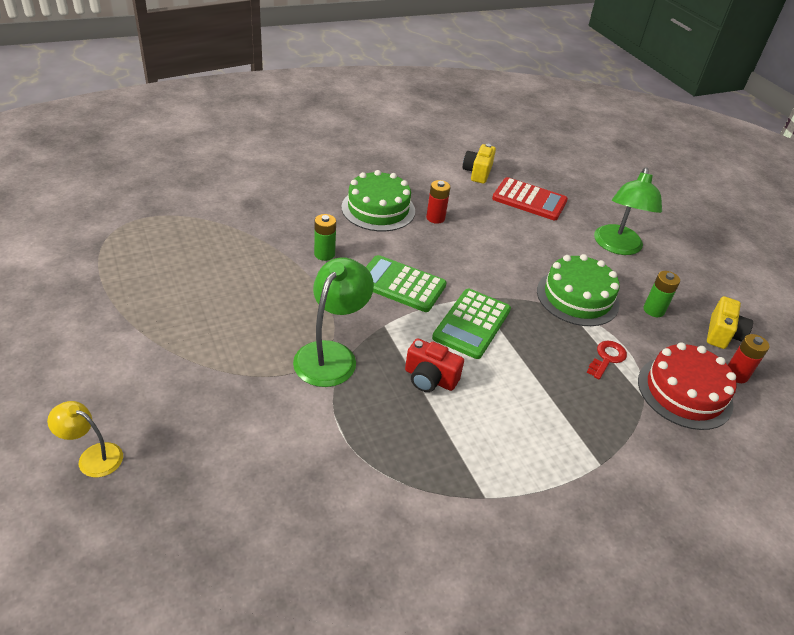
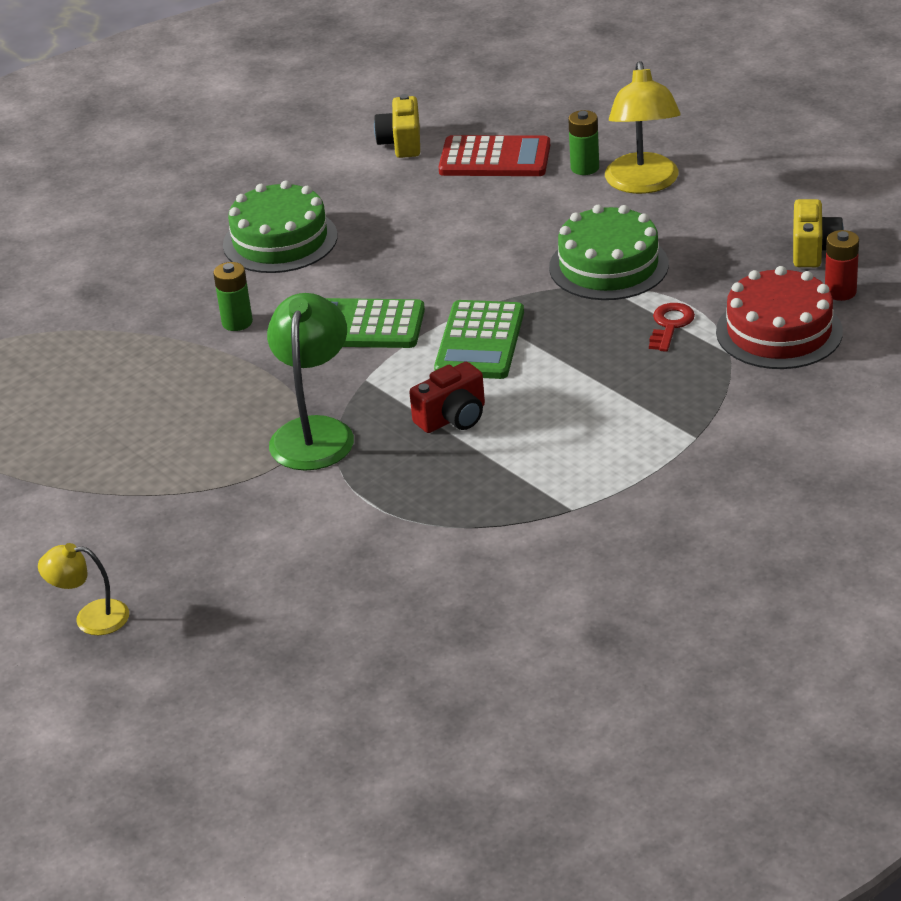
camera: 10 degrees left, 5 degrees down
red camera [405,338,464,392] -> red camera turned 45 degrees counterclockwise [409,362,485,433]
red battery [426,180,451,224] -> none
green lamp [594,167,662,255] -> yellow lamp [605,61,680,194]
green battery [644,271,680,317] -> green battery moved to [568,110,599,175]

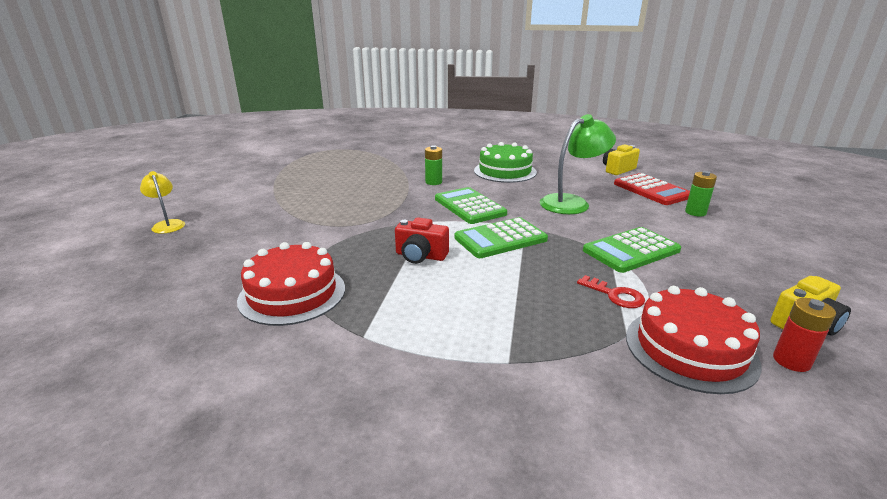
camera: 50 degrees right, 10 degrees down
green lamp [267,293,354,471] -> green lamp moved to [540,114,616,214]
green cake [549,205,669,300] -> green calculator [583,227,681,273]
yellow lamp [605,61,680,194] -> none
red key [649,303,695,352] -> red key turned 60 degrees clockwise [577,275,645,308]
none -> red cake [237,242,345,326]

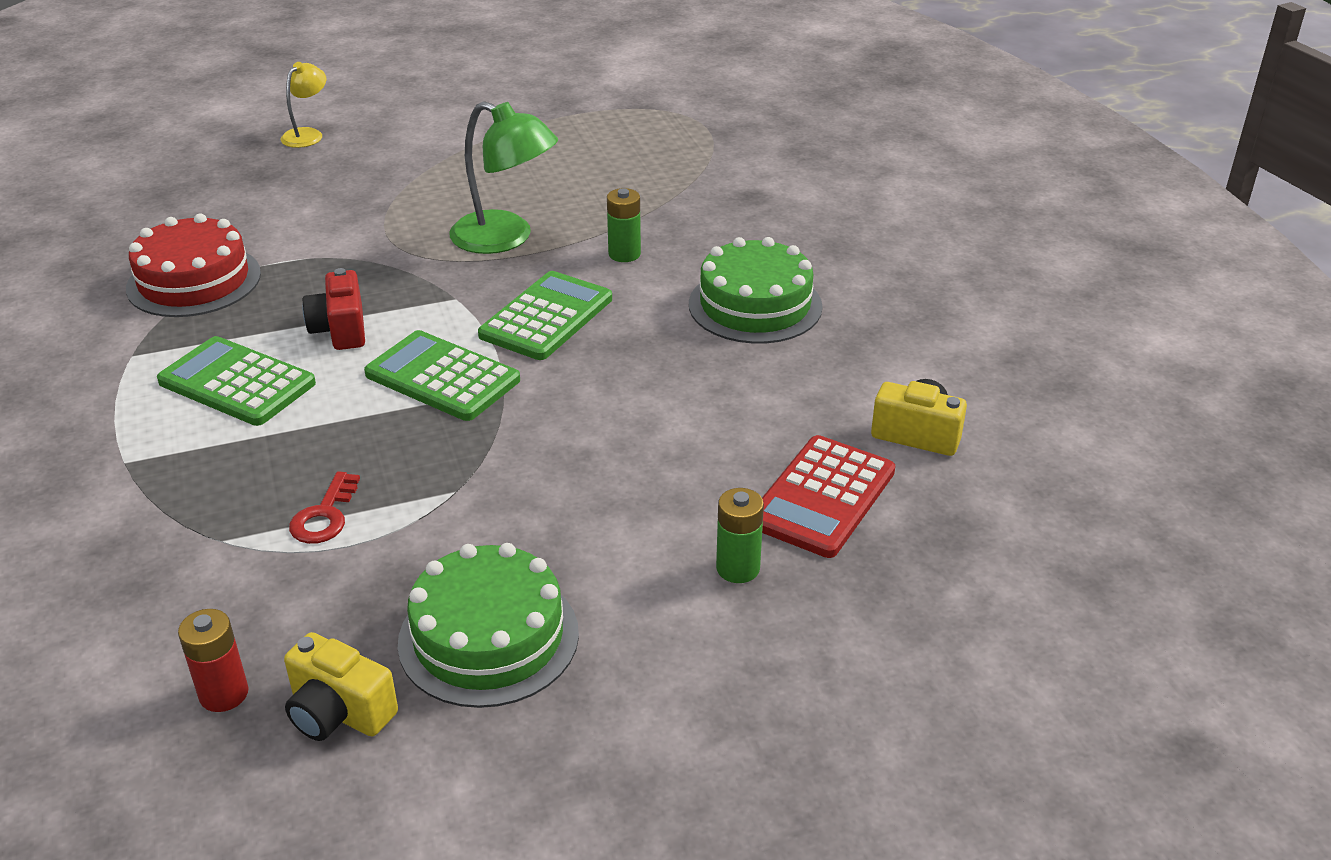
camera: 60 degrees right, 10 degrees up
green lamp [540,114,616,214] -> green lamp moved to [449,101,558,254]
green calculator [583,227,681,273] -> green calculator moved to [157,336,316,426]
red cake [626,286,762,394] -> none
none -> green cake [398,543,579,708]

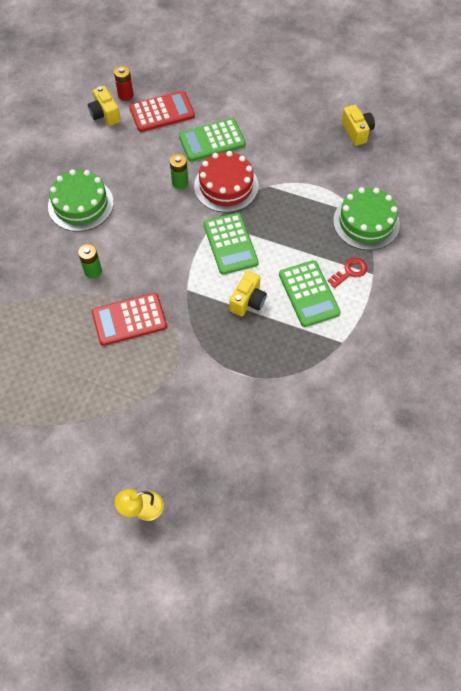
camera: 140 degrees left, 25 degrees up
red cake [126,213,261,317] -> red cake moved to [194,151,258,212]
red battery [178,609,249,712] -> red battery moved to [114,66,134,101]
red key [289,471,360,544] -> red key moved to [328,258,367,288]
red camera [302,268,365,350] -> yellow camera [229,271,267,316]
green cake [398,543,579,708] -> green cake moved to [333,187,400,250]
green lamp [449,101,558,254] -> red calculator [92,293,167,346]
green calculator [478,271,612,360] -> green calculator moved to [179,118,246,162]
green battery [716,488,764,583] -> green battery moved to [170,154,188,189]

